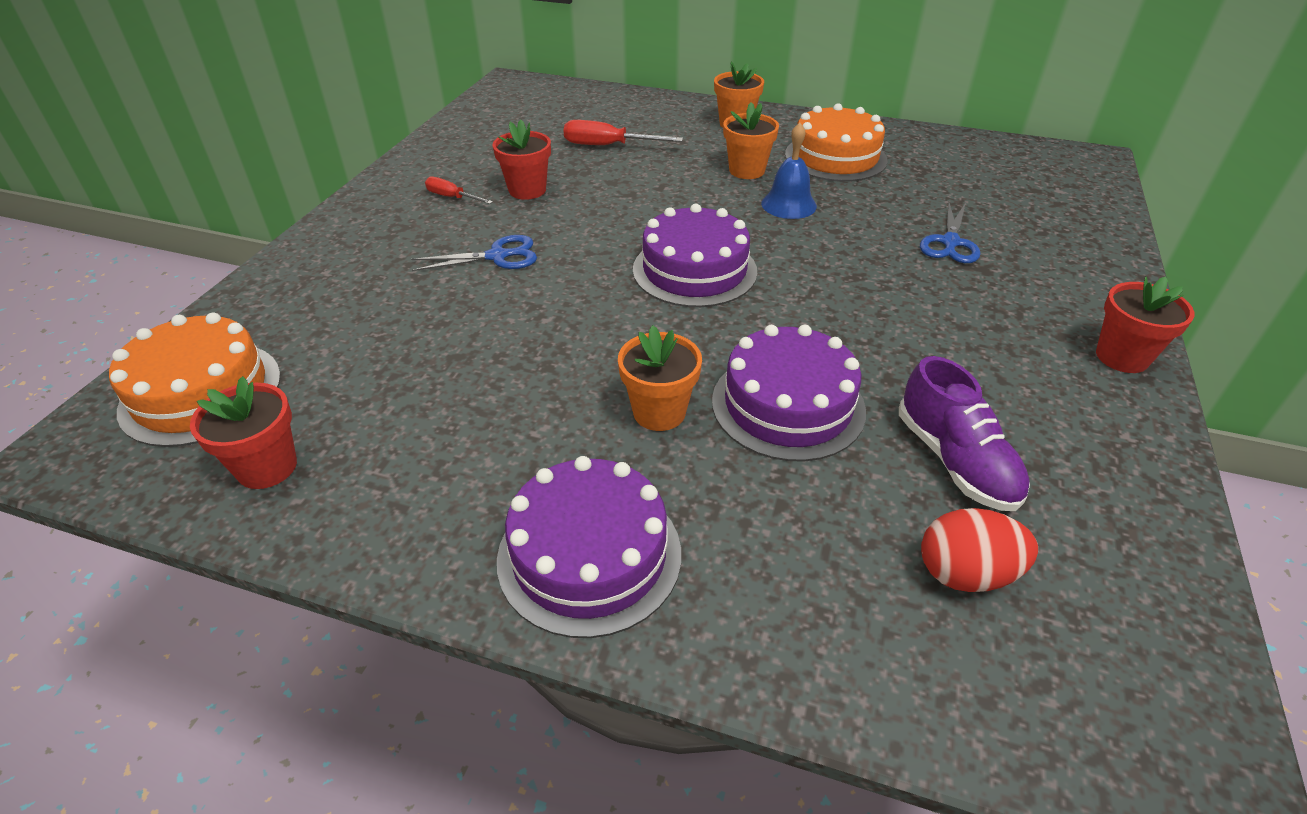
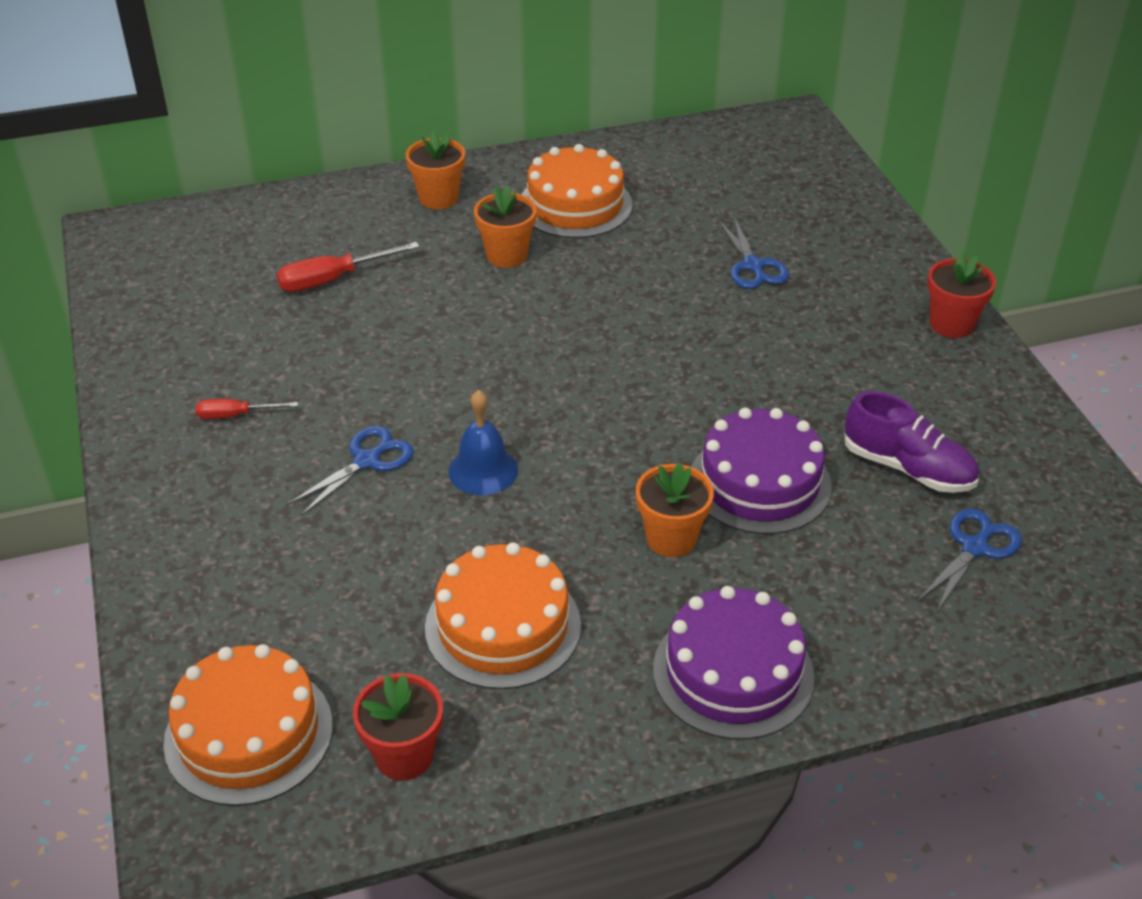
camera: 35 degrees left, 0 degrees up
red flower pot [493,120,551,200] -> none
purple cake [633,204,757,307] -> none
blue bell [761,123,817,219] -> blue bell moved to [448,390,518,495]
red egg [921,508,1038,592] -> blue scissors [917,508,1022,613]
none -> orange cake [425,542,581,689]

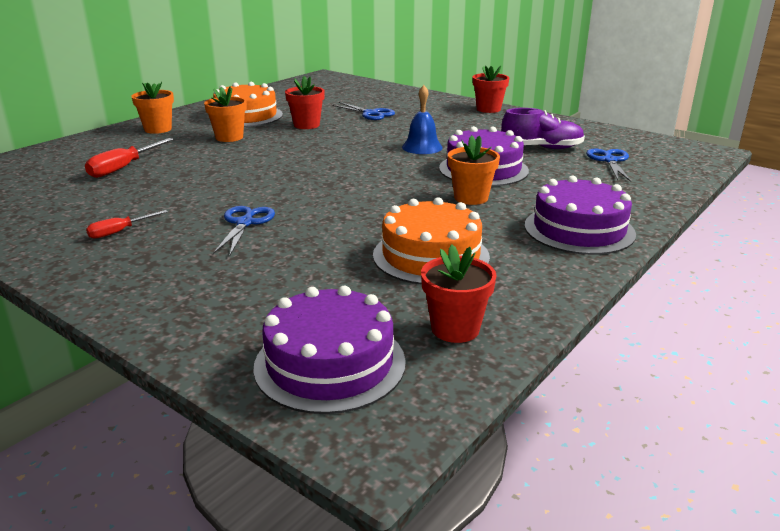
camera: 35 degrees left, 15 degrees down
orange cake [163,644,333,806] -> purple cake [253,286,406,414]
blue bell [448,390,518,495] -> blue bell moved to [402,85,443,154]
none -> red flower pot [285,76,325,129]

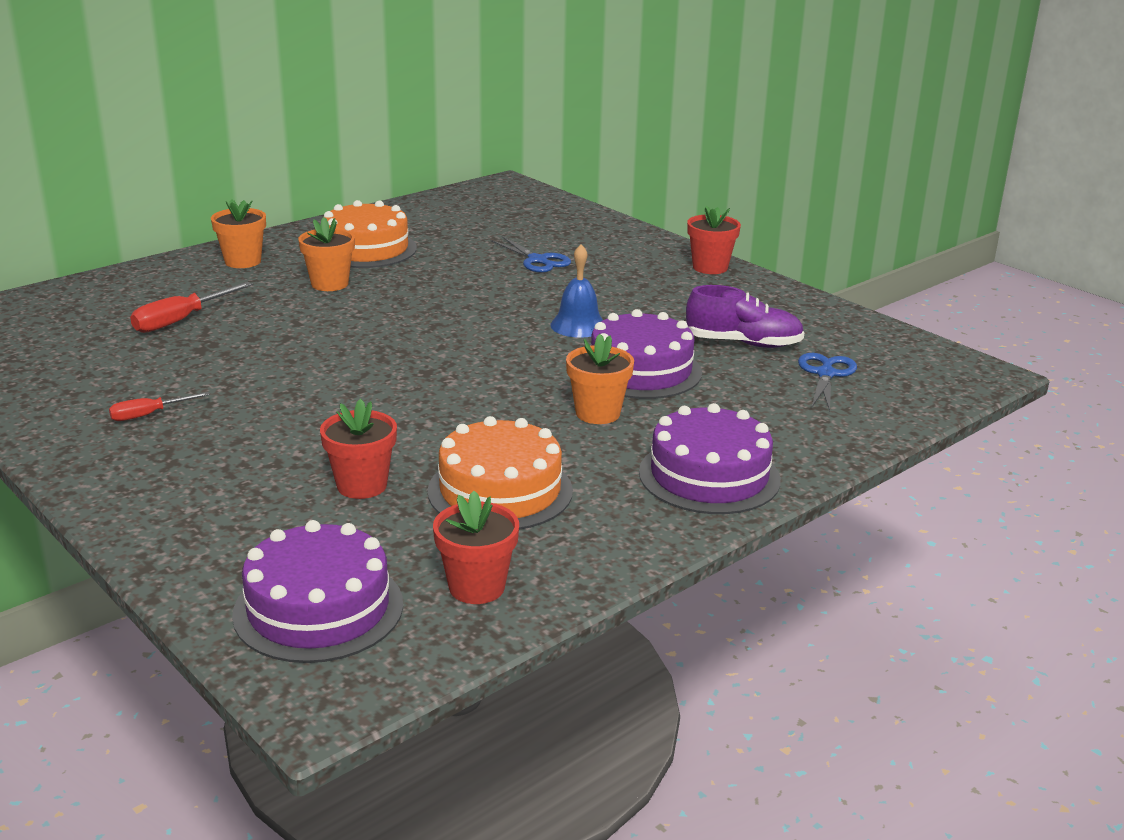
camera: 10 degrees right, 0 degrees up
blue scissors [213,206,275,255] -> none
red flower pot [285,76,325,129] -> red flower pot moved to [320,399,397,499]

